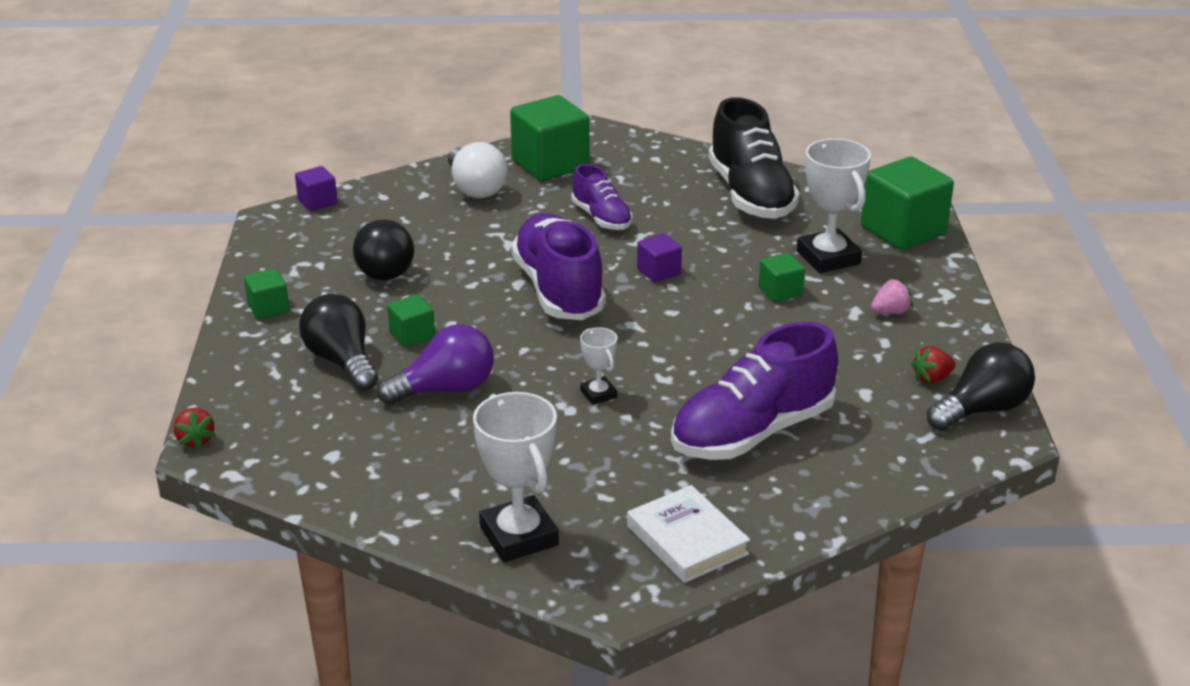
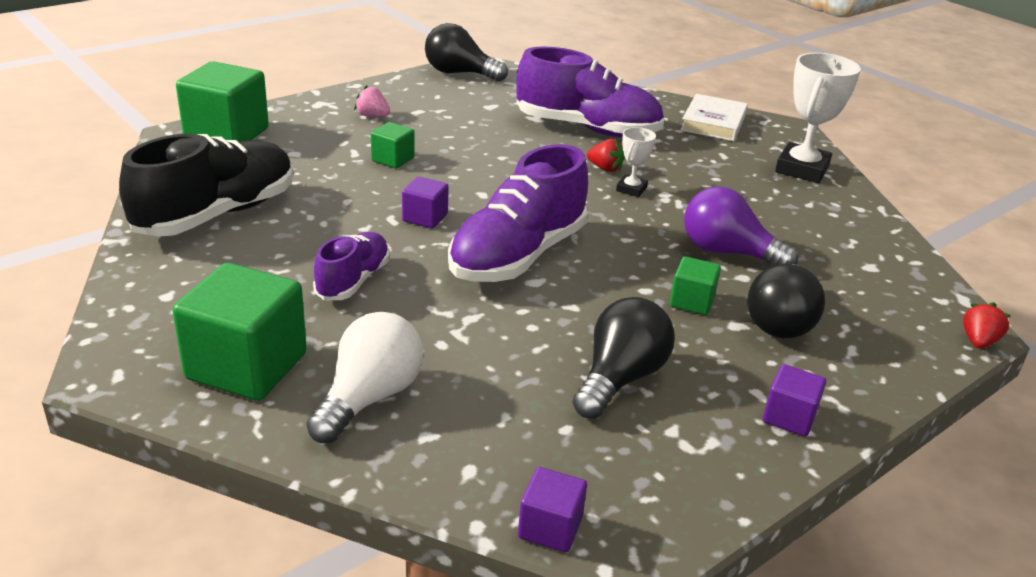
camera: 130 degrees left, 0 degrees up
green cube [244,269,289,319] -> purple cube [763,364,826,436]
white trophy [797,138,871,273] -> none
red strawberry [911,346,956,384] -> red strawberry moved to [587,139,625,172]

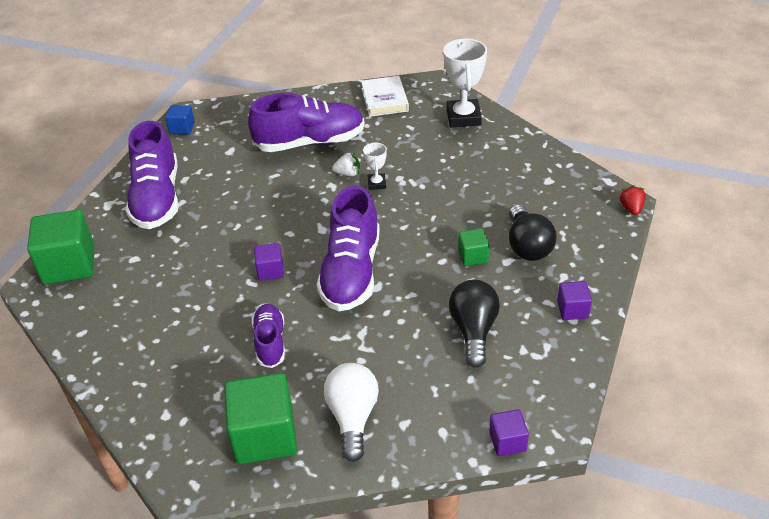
camera: 25 degrees left, 10 degrees up
black shoe [119,134,293,237] -> none
pink strawberry [354,85,390,117] -> purple shoe [126,121,179,229]
green cube [371,122,415,169] -> none
black light bulb [425,23,508,82] -> blue cube [165,105,195,135]
red strawberry [587,139,625,172] -> white strawberry [332,152,360,176]
purple light bulb [684,186,798,266] -> none

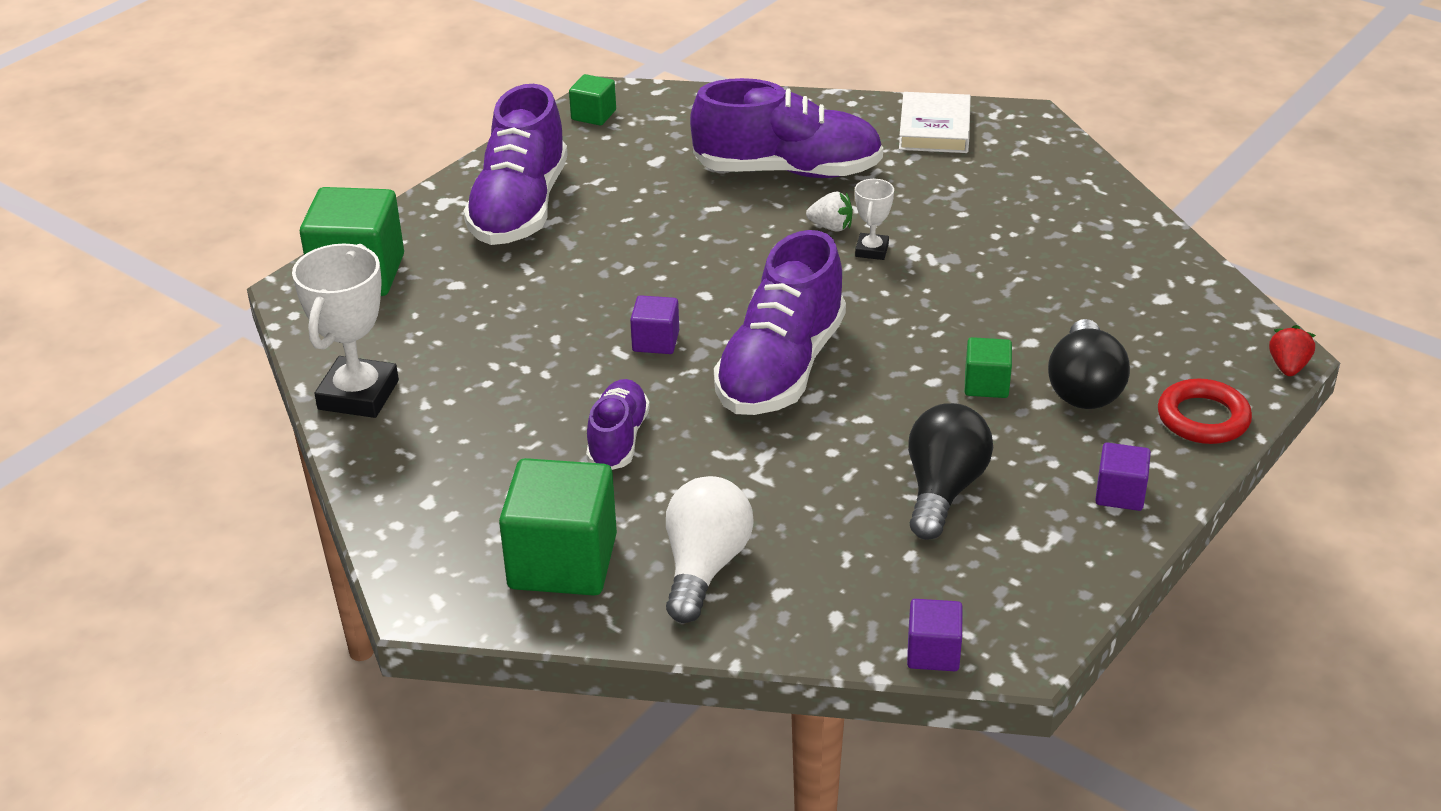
camera: 15 degrees right, 5 degrees down
blue cube [165,105,195,135] -> green cube [569,74,616,126]
white trophy [443,39,487,127] -> white trophy moved to [292,244,399,418]
none -> red ring [1158,379,1252,444]

